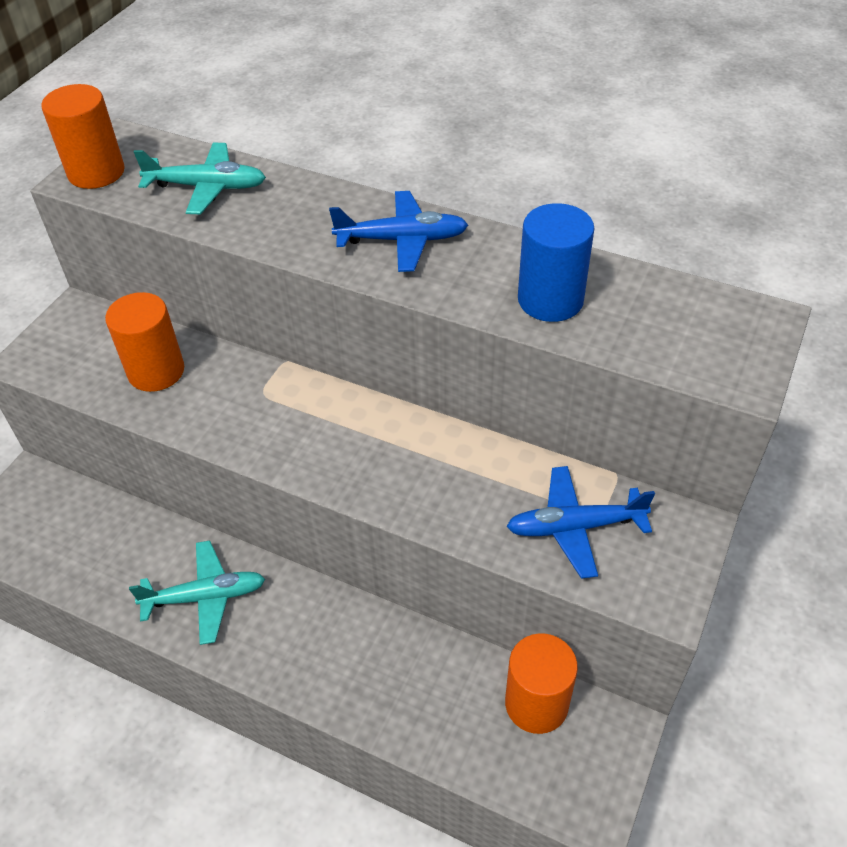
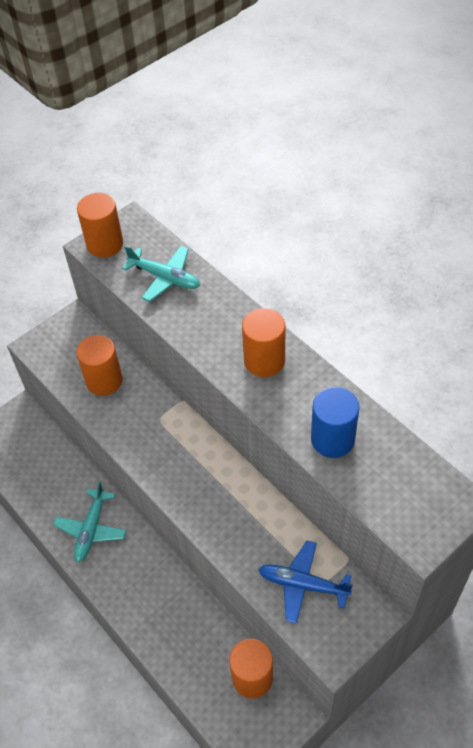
camera: 25 degrees right, 5 degrees up
turquoise plane [129,541,265,645] -> turquoise plane turned 90 degrees clockwise [53,481,127,563]
blue plane [329,191,468,272] -> orange cylinder [242,308,285,377]

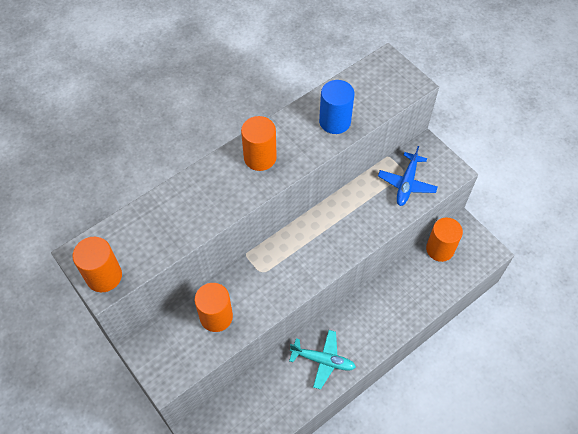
camera: 90 degrees left, 5 degrees up
turquoise plane [122,245,200,302] -> none

